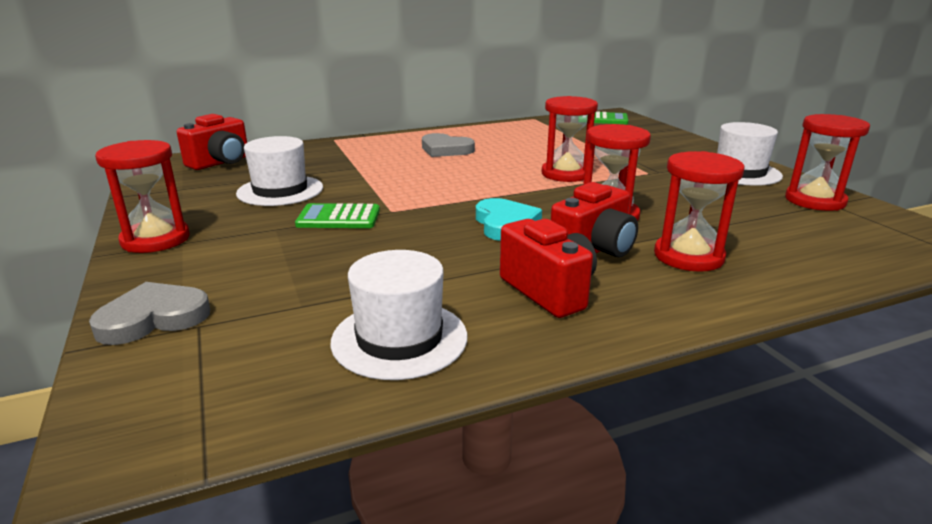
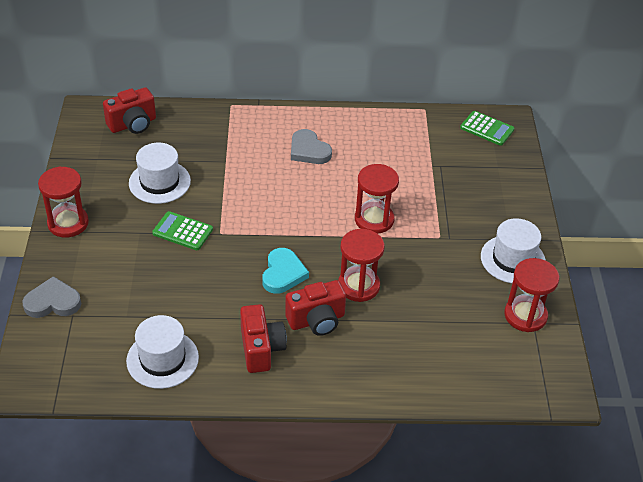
camera: 20 degrees right, 20 degrees up
red hourglass [654,151,745,272] -> none

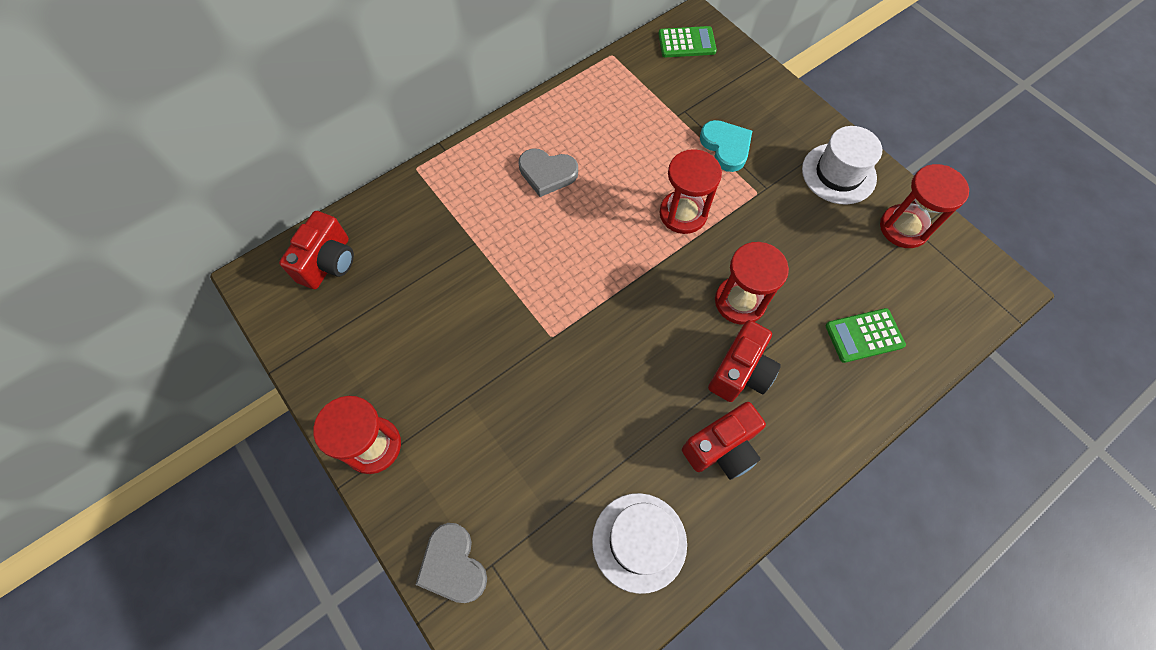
camera: 35 degrees left, 20 degrees up
grey heart [22,276,81,318] -> grey heart turned 75 degrees counterclockwise [415,523,487,603]
white hat [129,143,191,204] -> none
green calculator [152,211,213,250] -> green calculator moved to [826,308,906,363]
red camera [240,304,287,373] -> red camera turned 105 degrees clockwise [682,402,766,480]
turquoise heart [262,248,309,294] -> turquoise heart moved to [700,120,752,172]

